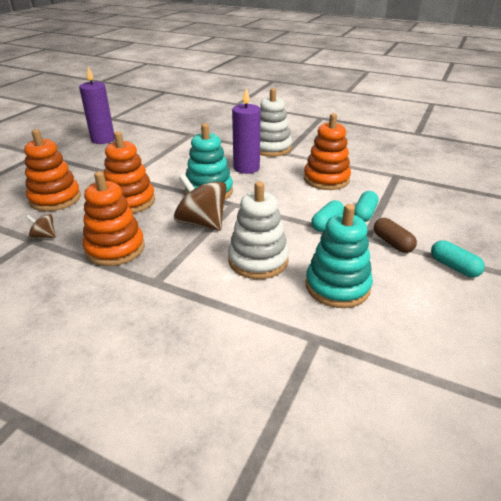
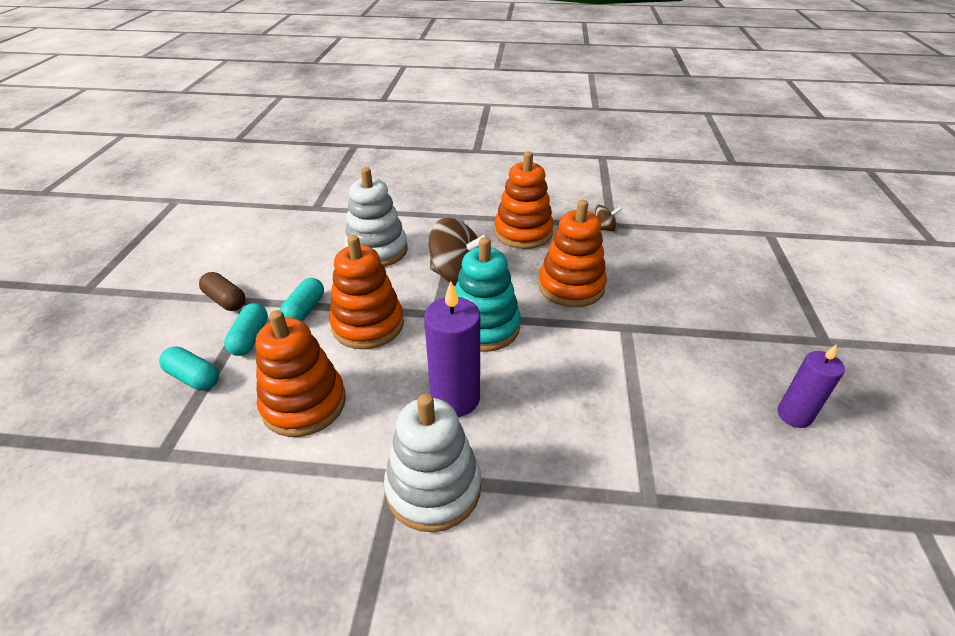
camera: 160 degrees right, 5 degrees up
orange stacking toy [24,129,81,211] -> orange stacking toy moved to [329,235,404,349]
purple candle [79,67,115,144] -> purple candle [777,344,845,428], size x0.65
turquoise stacking toy [306,204,373,308] -> none
turquoise capsule [431,240,485,277] -> turquoise capsule moved to [159,346,219,391]

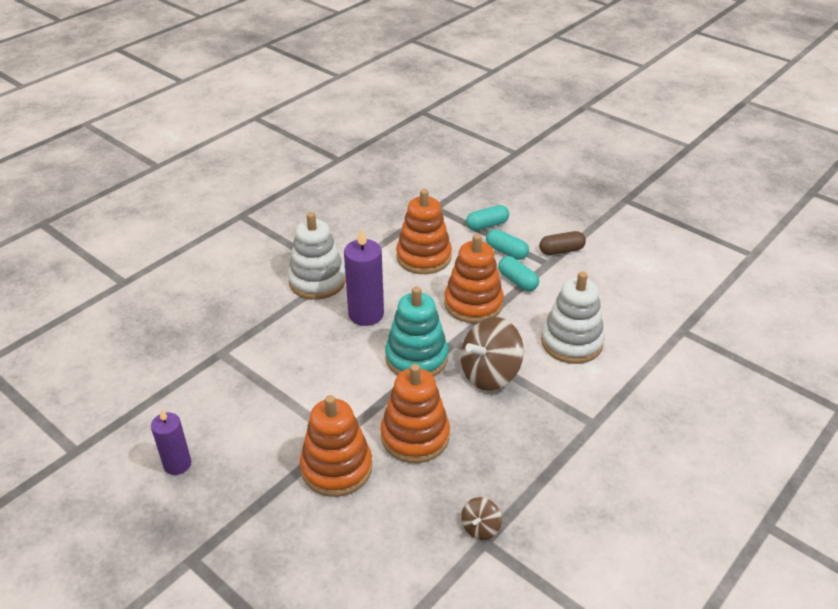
camera: 125 degrees right, 0 degrees up
orange stacking toy [494,151,554,249] -> orange stacking toy moved to [300,395,372,497]

